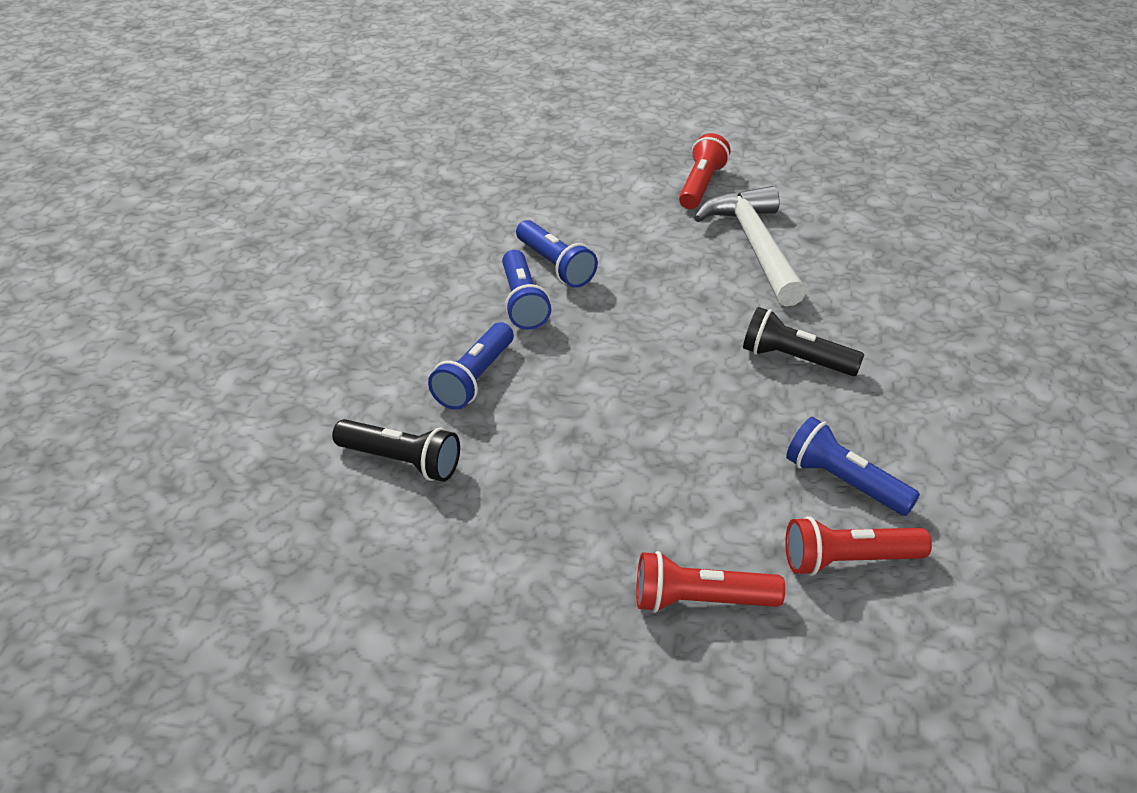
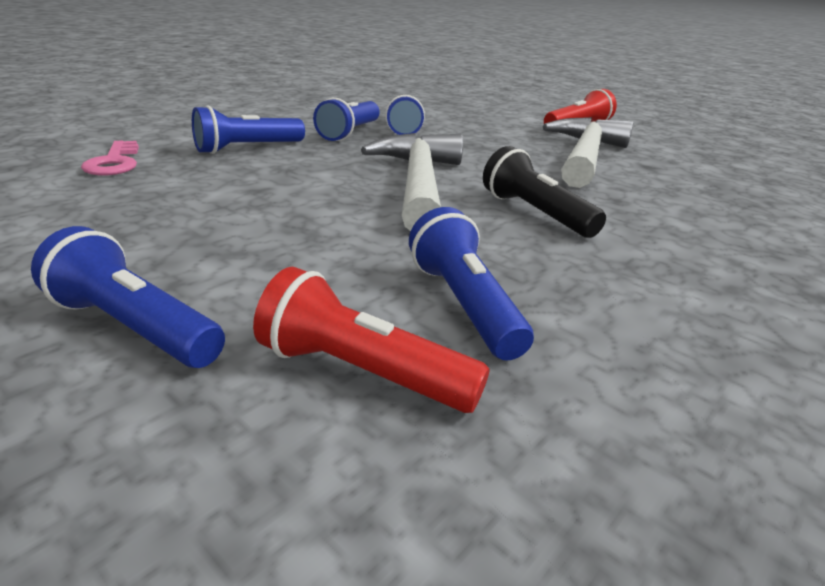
camera: 30 degrees right, 10 degrees down
black flashlight [332,419,460,482] -> pink key [81,141,139,175]
red flashlight [636,551,785,613] -> blue flashlight [31,226,225,368]
none -> white hammer [361,133,463,231]

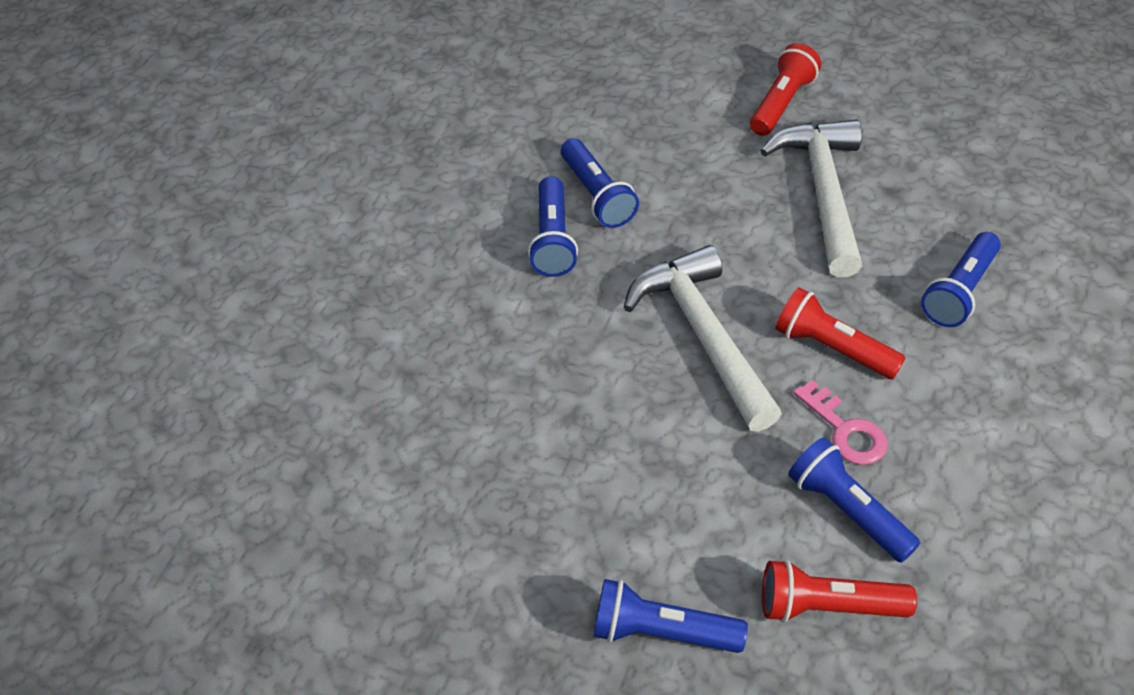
camera: 20 degrees left, 20 degrees up
pink key [81,141,139,175] -> pink key moved to [793,380,888,465]
blue flashlight [192,105,305,154] -> blue flashlight moved to [921,232,1001,327]
black flashlight [483,146,606,238] -> red flashlight [775,287,905,379]

